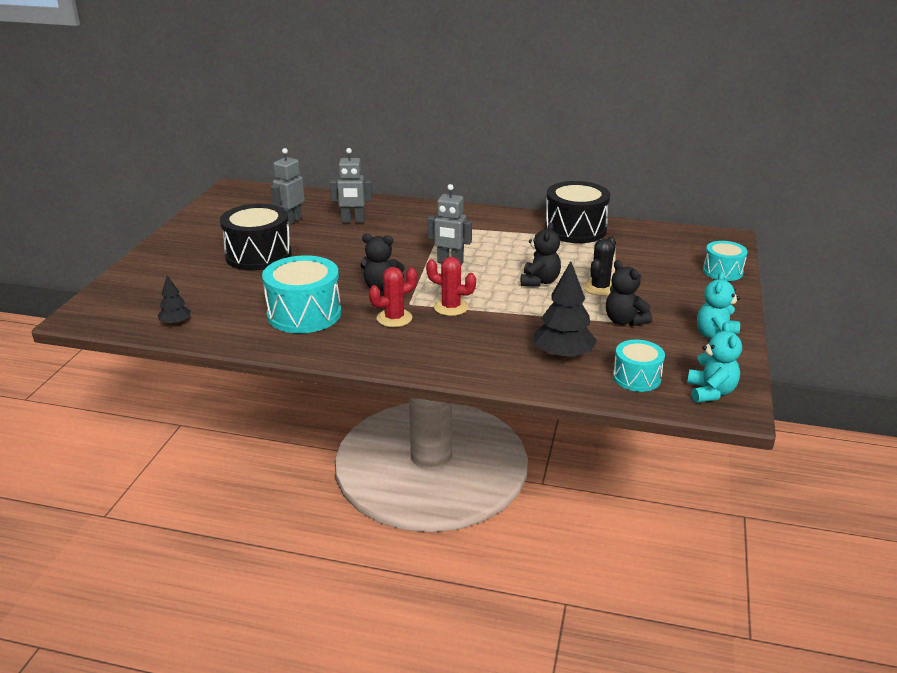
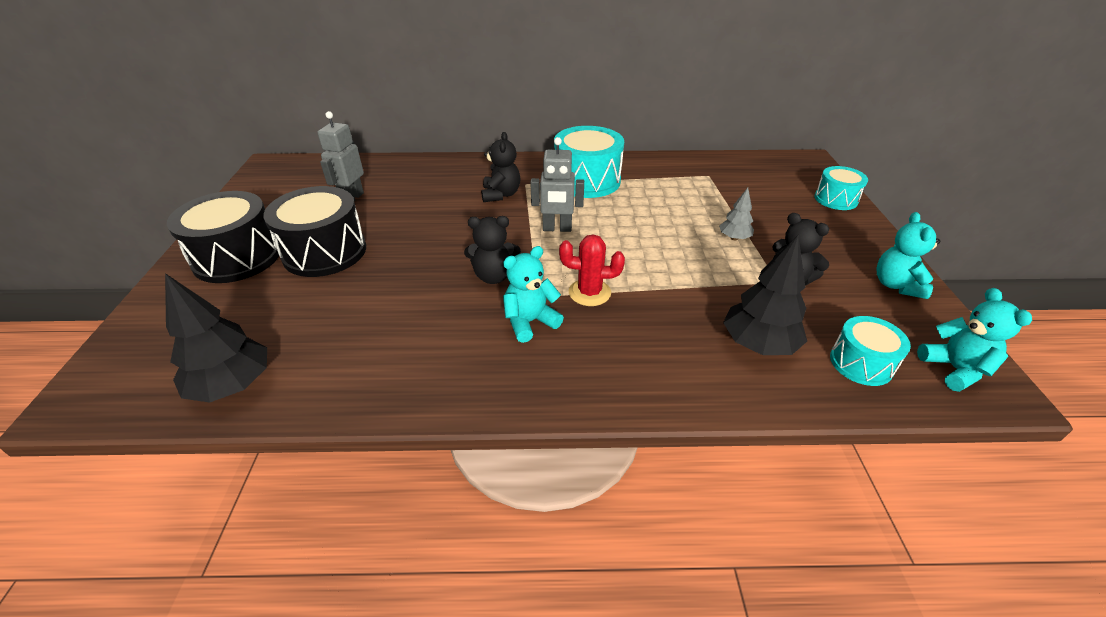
camera: 15 degrees left, 10 degrees up
black tree [158,275,191,325] -> black tree [165,273,267,403], size x1.82
turquoise drum [262,255,341,333] -> turquoise drum moved to [554,126,624,198]
grey robot [330,148,372,223] -> none
red cactus [369,267,417,327] -> turquoise teddy bear [503,246,564,343]
black teddy bear [521,223,561,287] -> black teddy bear moved to [481,132,521,202]
black drum [545,181,610,243] -> black drum moved to [167,191,279,283]
black cactus [583,237,616,296] -> grey tree [719,188,754,240]

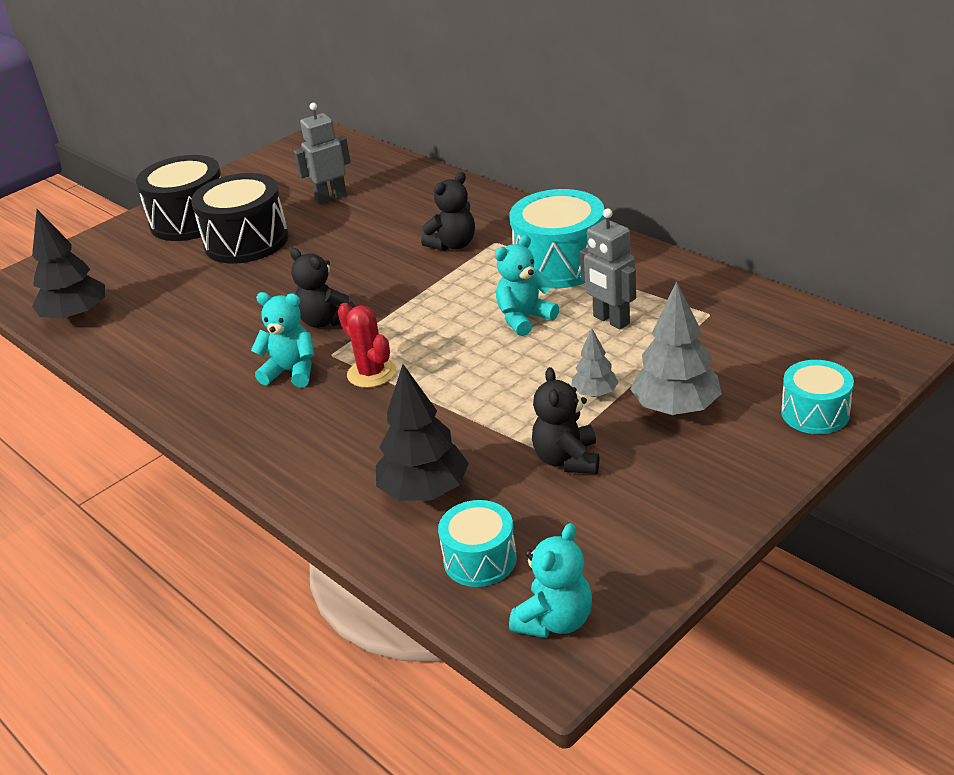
camera: 50 degrees right, 5 degrees down
grey robot [530,137,584,232] -> grey robot moved to [580,208,636,329]
turquoise teddy bear [876,212,940,299] -> turquoise teddy bear moved to [495,235,559,336]
none -> grey tree [630,281,722,415]

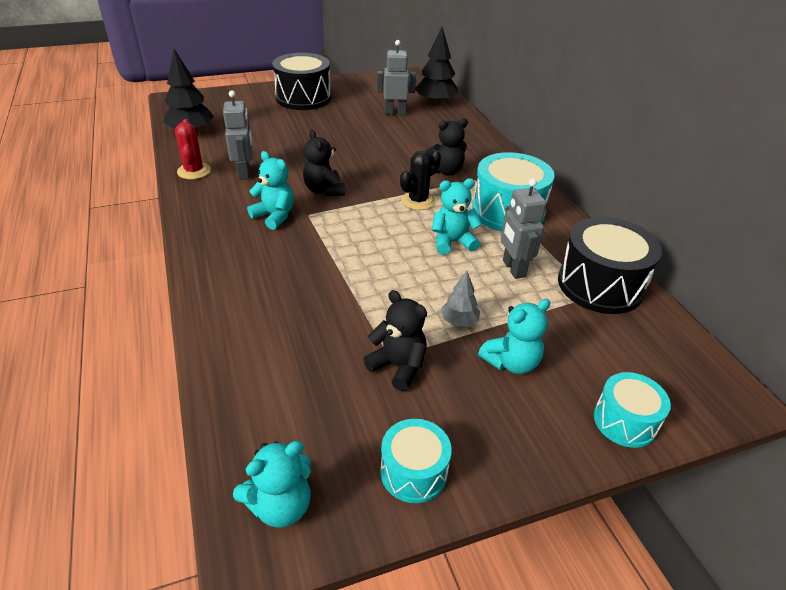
camera: 20 degrees right, 5 degrees up
black drum [191,173,289,264] -> black drum moved to [558,217,662,314]
red cactus [338,303,396,388] -> red cactus moved to [175,119,211,180]
black tree [376,364,469,501] -> black tree moved to [415,27,458,105]
turquoise drum [438,500,517,587] -> turquoise drum moved to [380,419,452,503]
black teddy bear [532,367,599,474] -> black teddy bear turned 105 degrees clockwise [364,290,427,391]
grey tree [630,281,722,415] -> turquoise teddy bear [478,299,551,374]
none -> grey robot [223,90,252,180]
none -> black cactus [400,150,441,210]

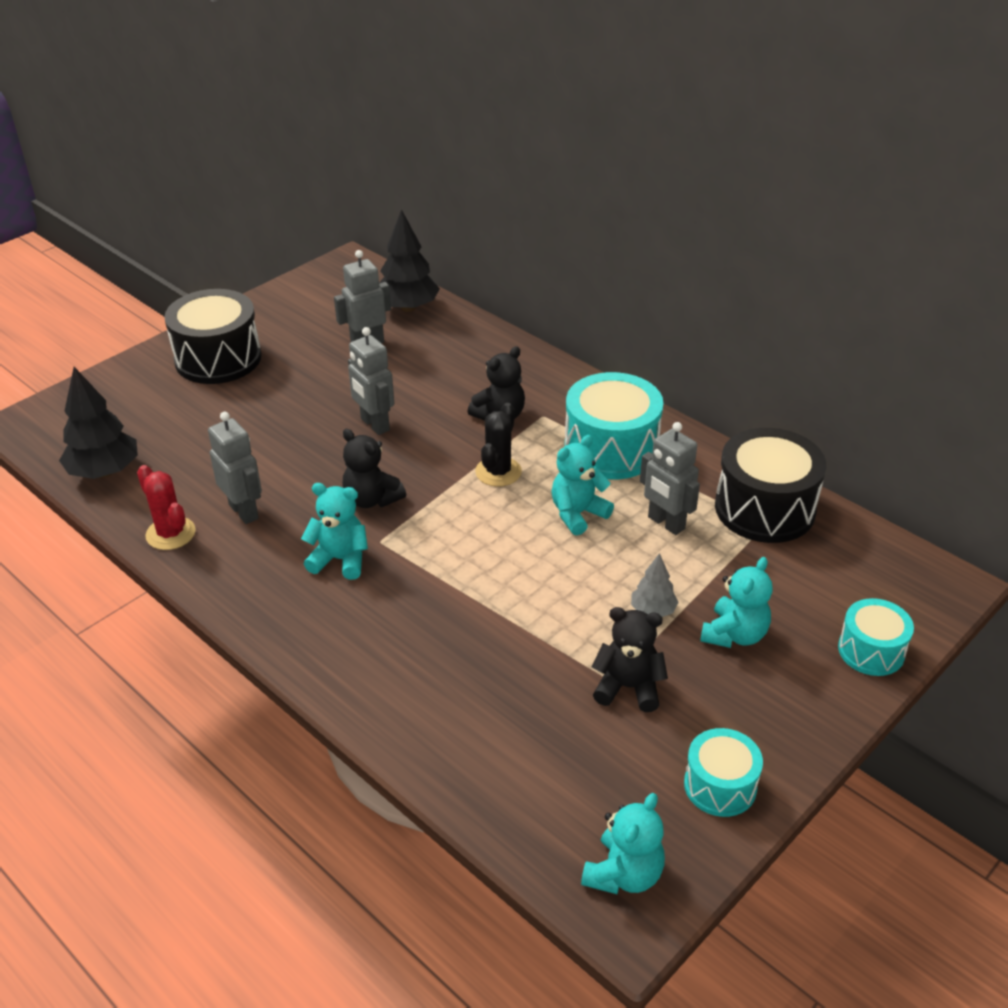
camera: 25 degrees left, 0 degrees up
none -> grey robot [348,327,394,435]

